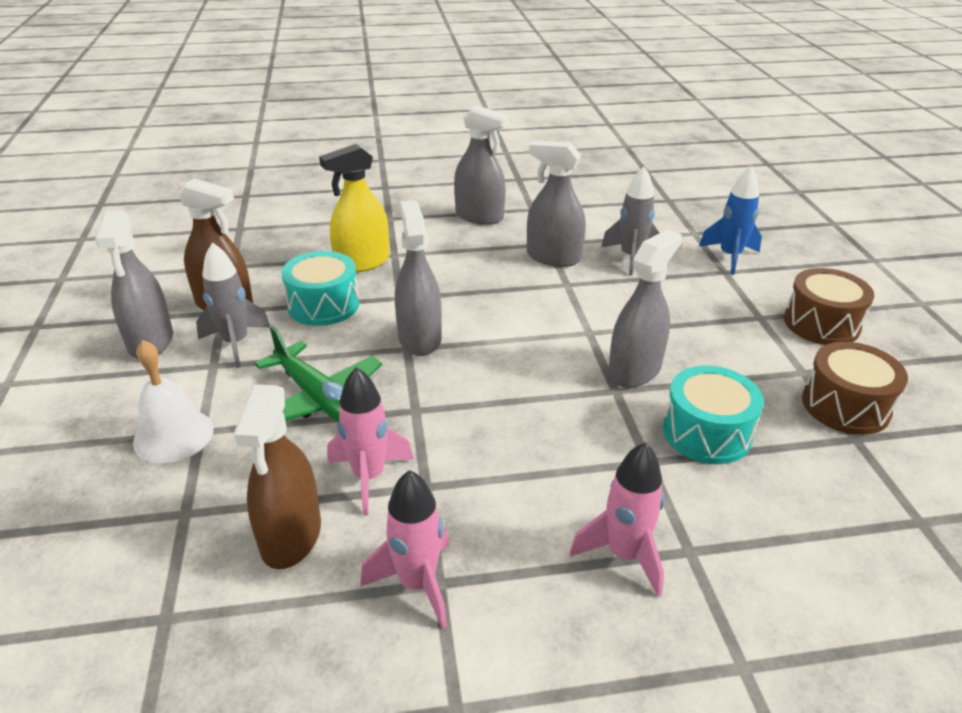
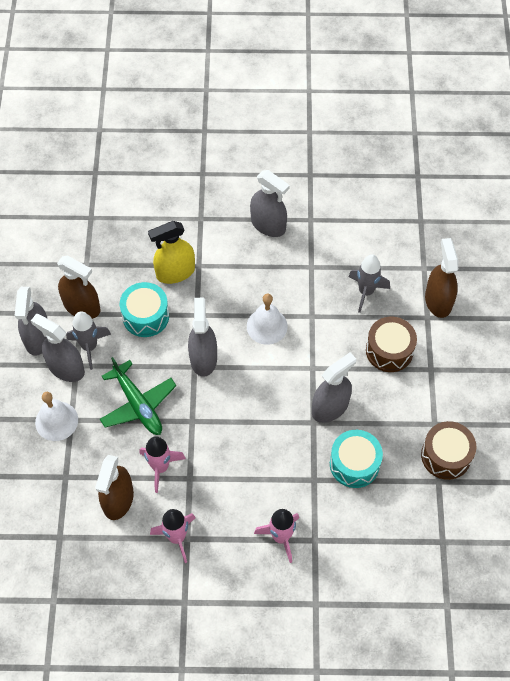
camera: 10 degrees right, 25 degrees up
grey spray bottle [527,140,586,267] -> grey spray bottle moved to [31,314,85,382]
blue rocket [699,166,762,275] -> brown spray bottle [425,238,458,318]
brown drum [784,268,874,345] -> brown drum moved to [366,317,417,372]
none -> white bell [247,294,288,345]

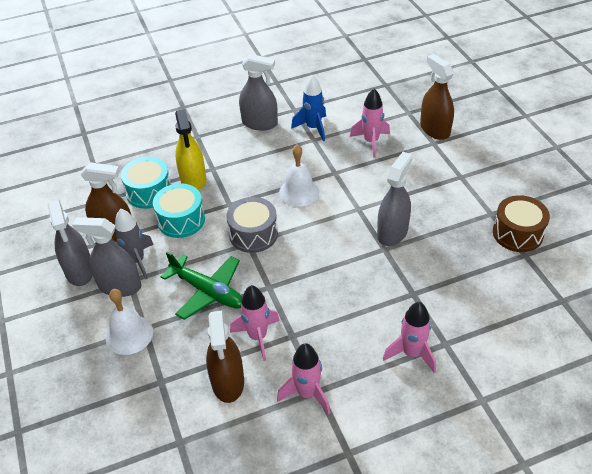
camera: 20 degrees left, 15 degrees down
yellow spray bottle [148,221,195,284] -> yellow spray bottle turned 60 degrees counterclockwise [175,109,206,190]
grey spray bottle [188,298,217,377] -> grey drum [226,197,278,253]
turquoise drum [330,430,383,488] -> turquoise drum moved to [121,157,171,209]
grey rocket [349,254,390,313] -> pink rocket [350,89,390,158]
brown drum [366,317,417,372] -> none
none -> blue rocket [291,75,326,141]

